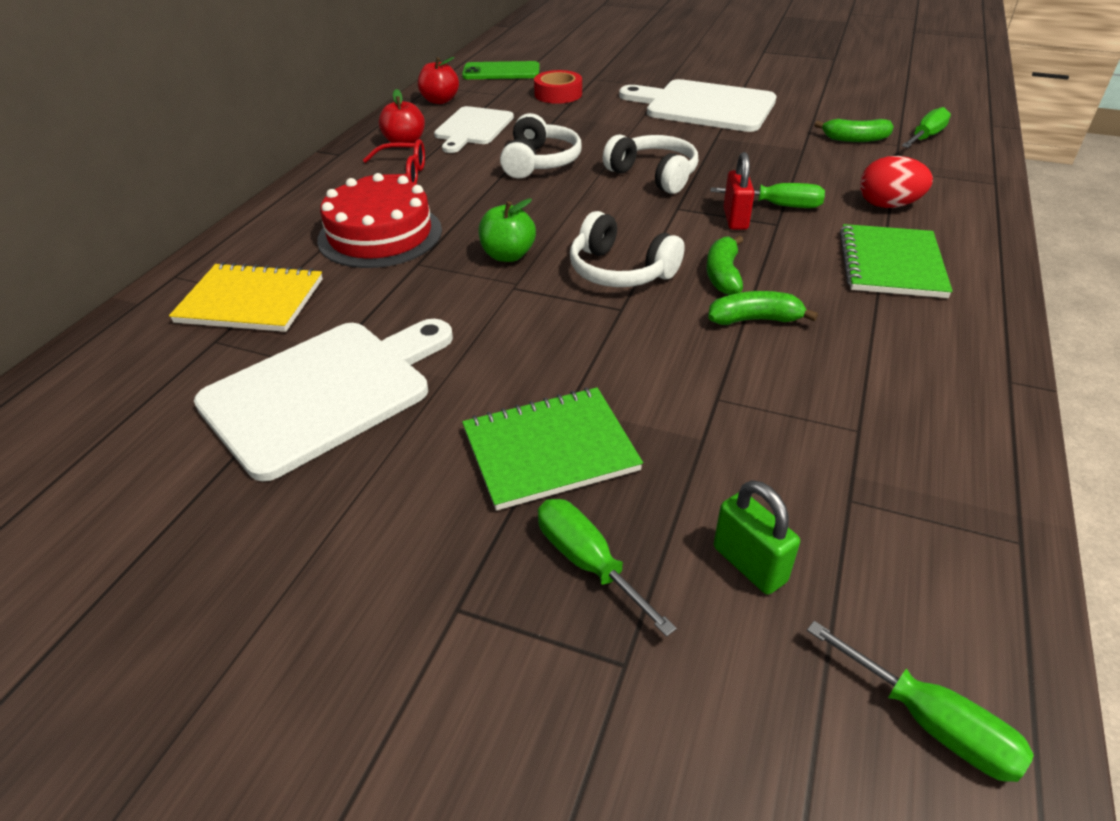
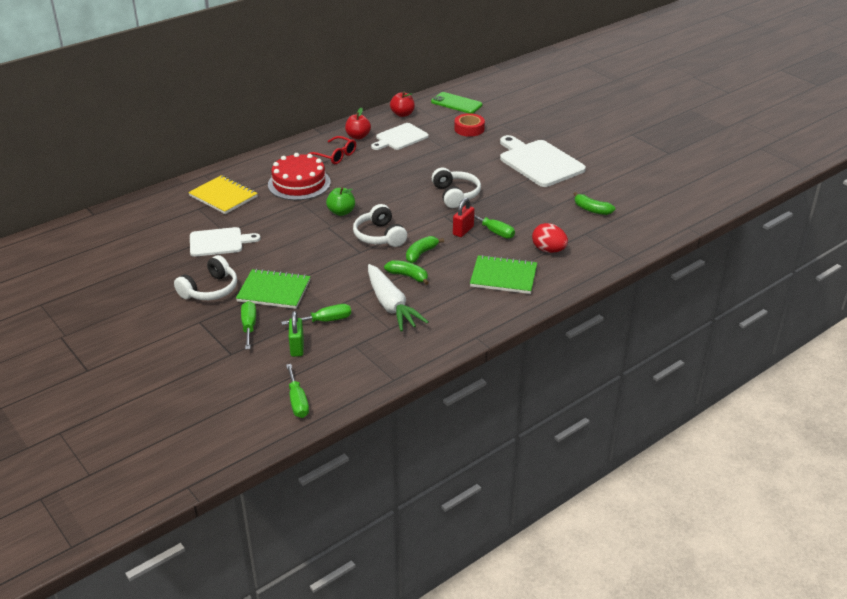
camera: 30 degrees right, 5 degrees down
white cutting board [194,319,453,481] -> white cutting board [190,227,261,257], size x0.63
white headphones [500,113,582,179] -> white headphones moved to [174,255,237,300]
green notebook [840,224,953,298] -> green notebook turned 60 degrees clockwise [470,255,537,294]
green screwdriver [902,107,951,148] -> green screwdriver moved to [281,304,351,325]
none -> white carrot [368,264,428,332]

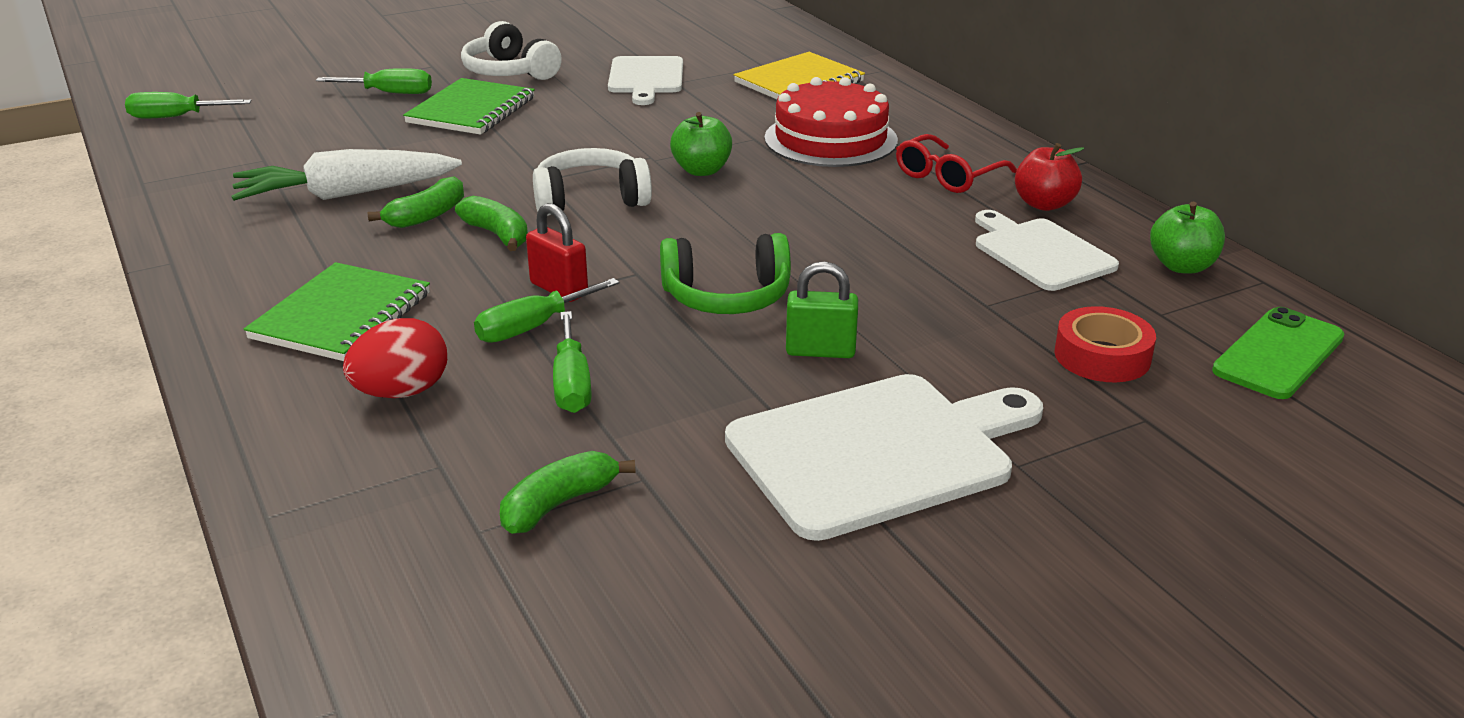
camera: 100 degrees right, 5 degrees down
green screwdriver [281,304,351,325] -> green screwdriver moved to [553,311,592,413]
green padlock [289,311,304,357] -> green padlock moved to [786,261,858,358]
red apple [390,91,415,117] -> green apple [1150,202,1225,274]
white headphones [432,168,481,208] -> green headphones [660,233,791,314]

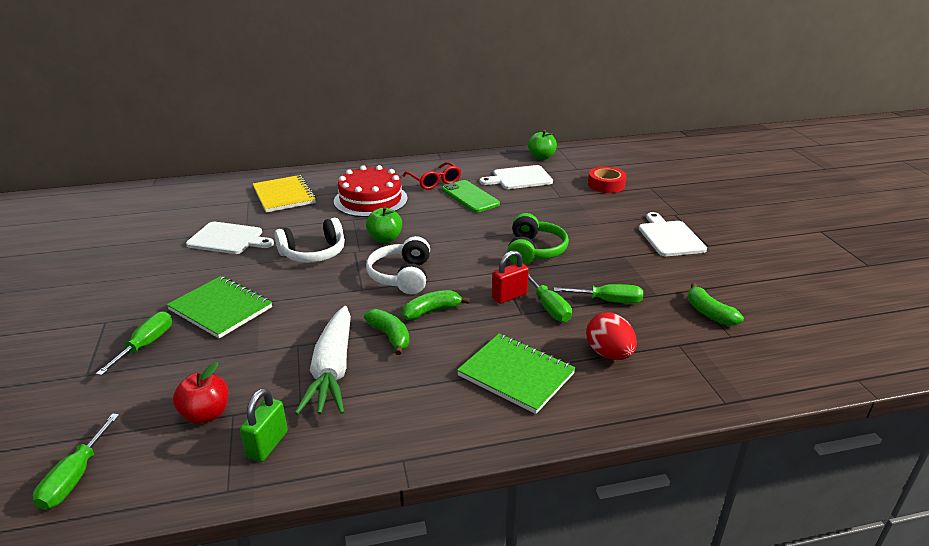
camera: 75 degrees left, 0 degrees up
white headphones [461,21,562,80] -> white headphones moved to [275,218,345,263]
white cutting board [725,374,1043,541] -> white cutting board [639,212,707,256], size x0.63
green padlock [786,261,858,358] -> green padlock moved to [240,388,288,462]
red apple [1015,143,1084,211] -> red apple moved to [173,362,229,424]
green phone [1212,307,1344,399] -> green phone moved to [442,180,500,213]

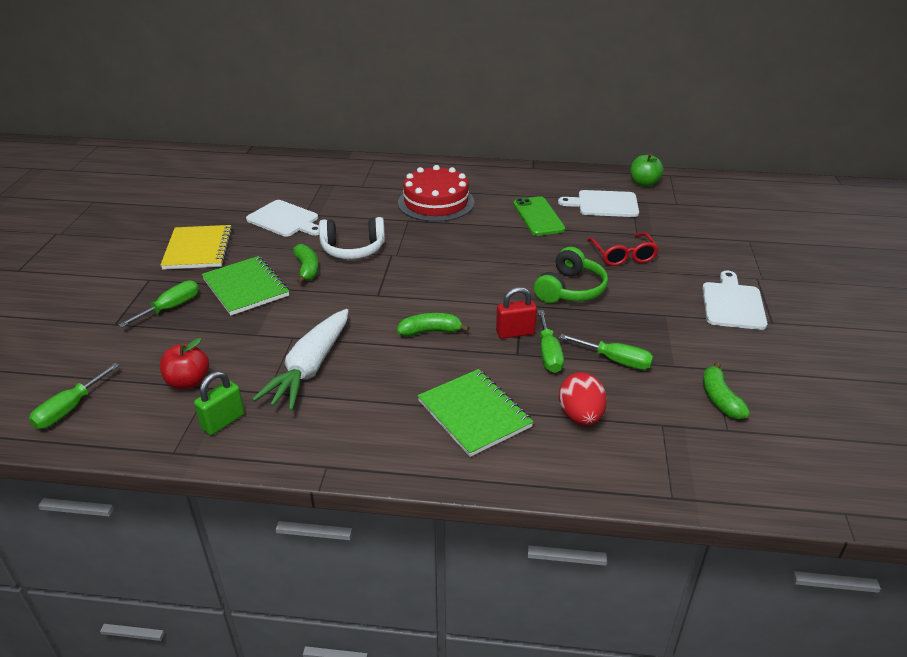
camera: 20 degrees right, 5 degrees up
yellow notebook [253,175,316,213] -> yellow notebook moved to [160,225,233,270]
green banana [364,309,410,355] -> green banana moved to [293,244,319,284]
green apple [366,207,402,243] -> none
white headphones [366,236,430,294] -> none
red glasses [403,162,461,190] -> red glasses moved to [587,232,659,266]
red tape [588,167,627,193] -> none

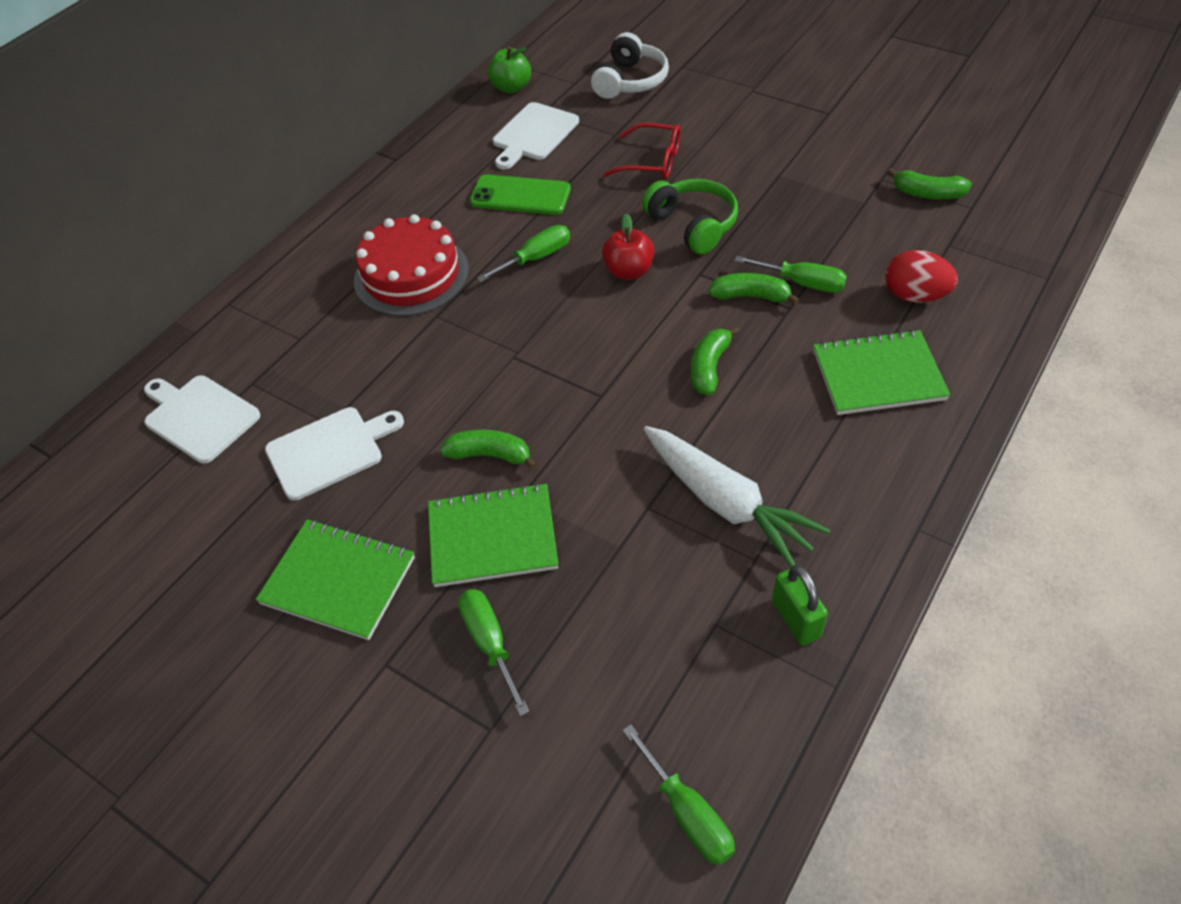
camera: 60 degrees left, 15 degrees up
yellow notebook [160,225,233,270] -> green notebook [255,519,415,640]
red apple [160,338,209,389] -> red apple moved to [602,213,654,280]
white headphones [319,217,385,259] -> white headphones moved to [591,32,669,99]
red padlock [496,287,537,339] -> green banana [709,273,799,305]
green screwdriver [559,334,654,370] -> green screwdriver moved to [477,225,570,282]
white cutting board [702,271,768,330] -> white cutting board moved to [144,375,261,464]

